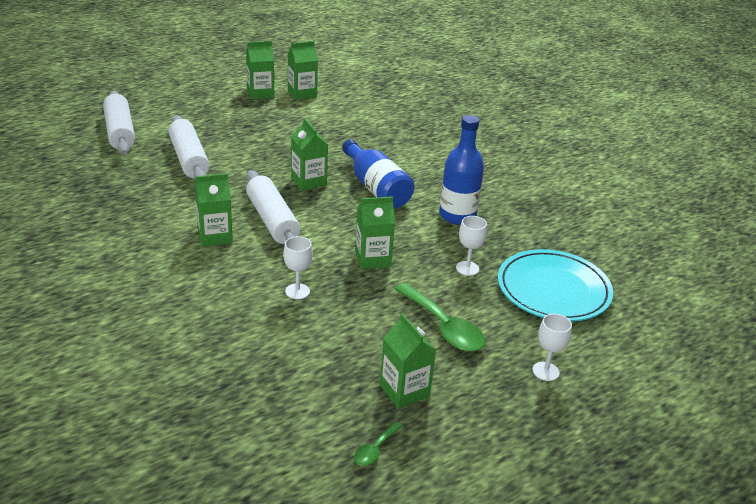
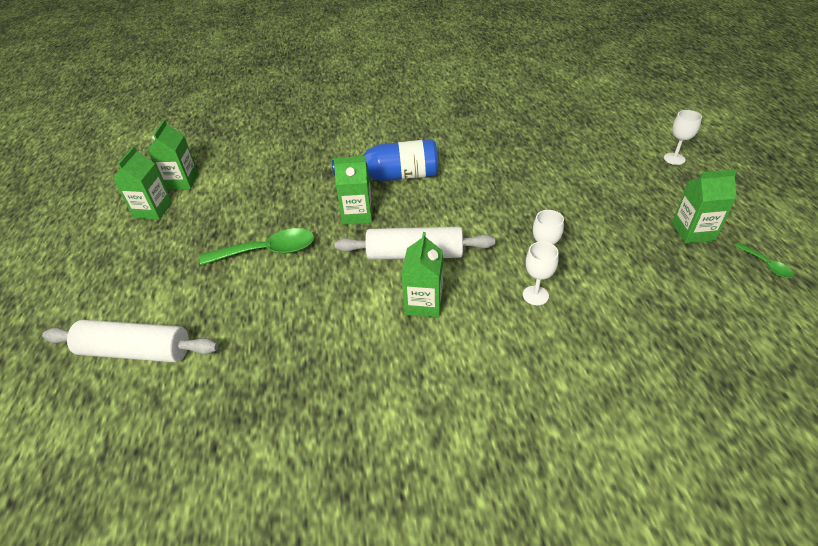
camera: 60 degrees left, 10 degrees up
white rolling pin [168,115,210,181] -> none
green carton [355,196,395,269] -> none
green spoon [395,283,485,352] -> green spoon moved to [200,228,314,265]
blue bottle [439,115,484,225] -> none
white goblet [456,216,487,276] -> white goblet moved to [523,241,559,305]
turquoise plate [498,249,613,321] -> none

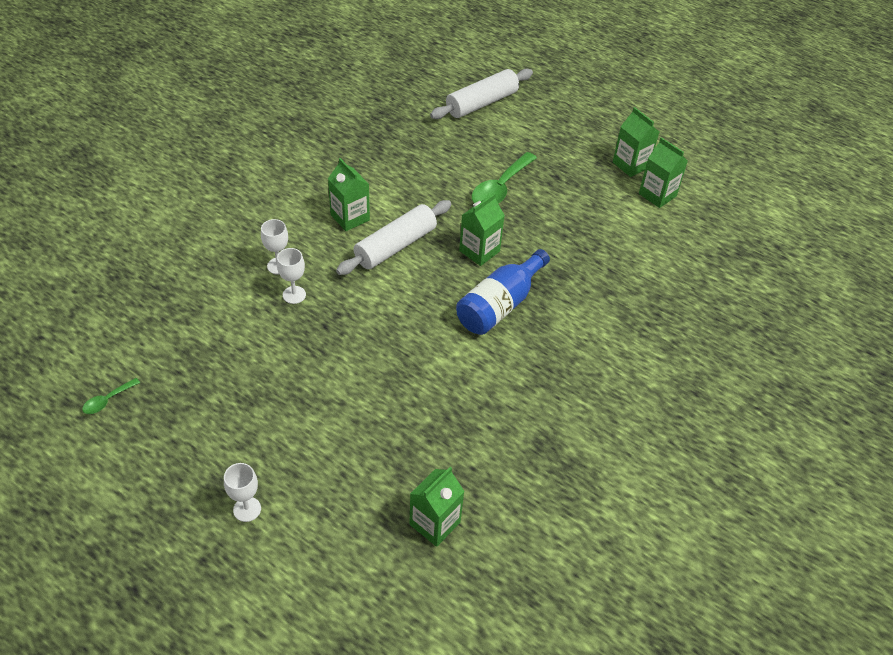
camera: 130 degrees right, 5 degrees up
green carton [672,169,737,243] -> green carton moved to [409,467,465,547]
green spoon [734,243,794,278] -> green spoon turned 60 degrees counterclockwise [82,378,140,414]

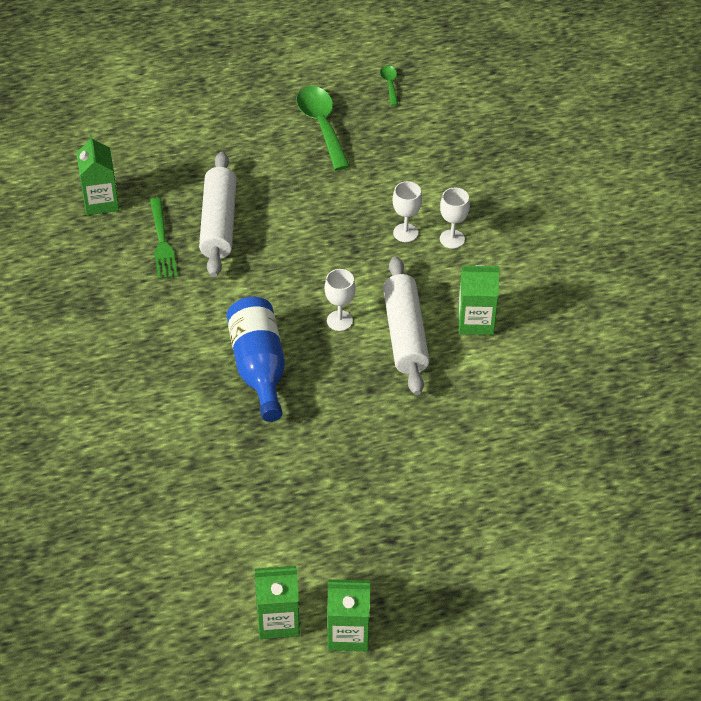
camera: 130 degrees right, 0 degrees up
white goblet [224,463,261,522] -> white goblet moved to [325,269,355,331]
white rolling pin [430,69,533,119] -> white rolling pin moved to [199,152,237,277]
green carton [459,193,505,266] -> none
green spoon [472,152,537,204] -> green spoon moved to [296,86,350,170]
none -> green fork [150,197,178,279]

